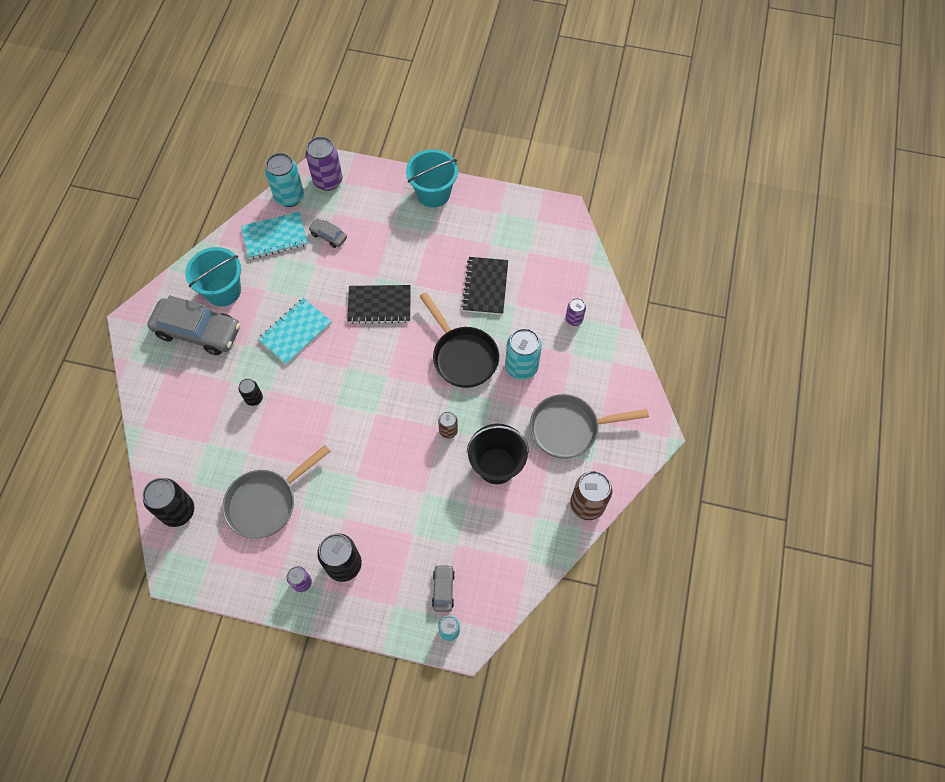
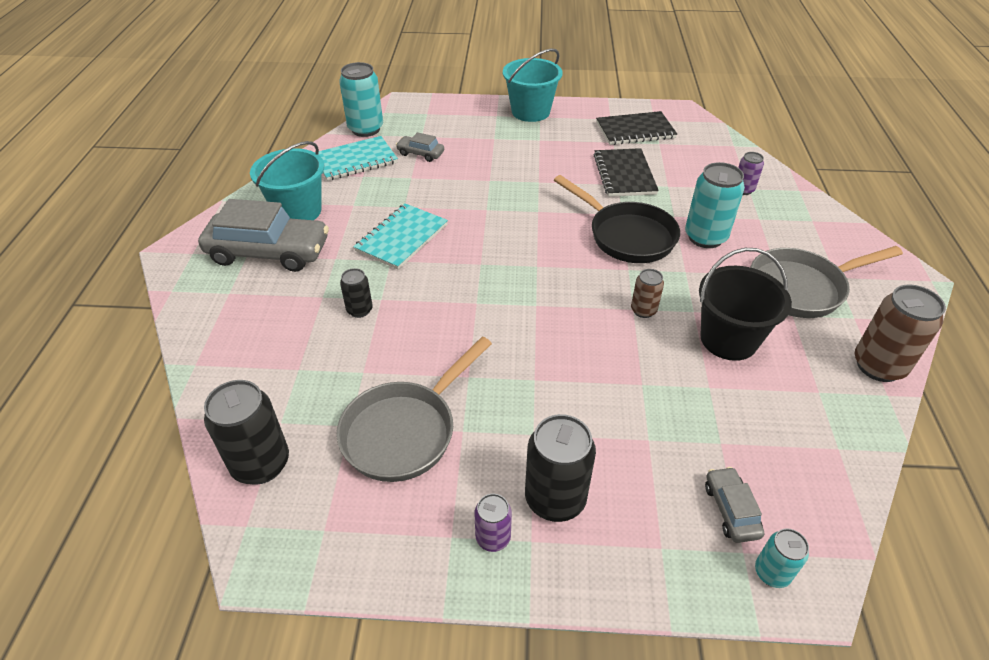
camera: 10 degrees left, 20 degrees down
purple can [306,136,342,191] -> none
black notebook [347,285,411,324] -> black notebook moved to [596,111,677,145]

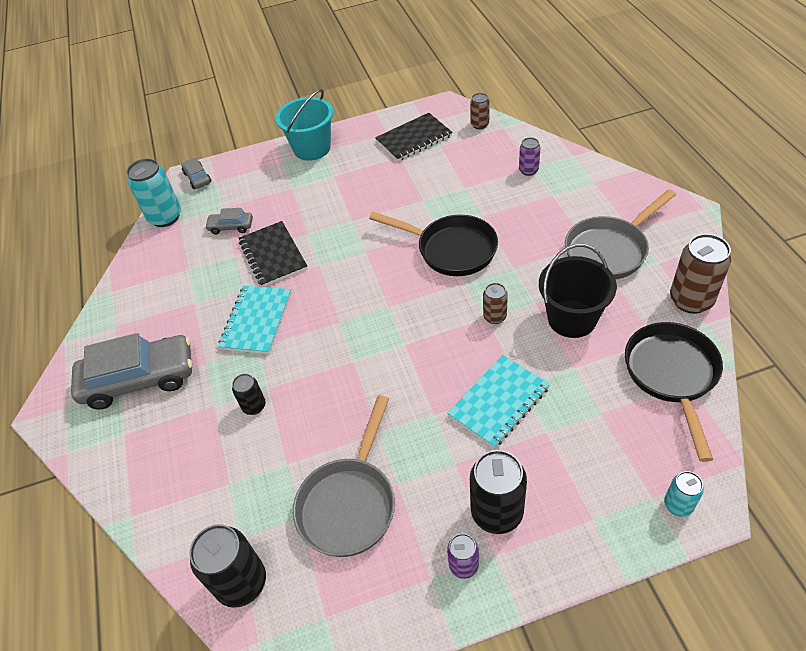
camera: 15 degrees left, 5 degrees up
turquoise bucket [250,141,324,220] -> none
turquoise notebook [318,136,398,181] -> turquoise notebook moved to [448,355,550,448]
black notebook [594,148,659,197] -> black notebook moved to [238,221,308,287]
turquoise can [685,162,745,248] -> none
grey car [705,467,764,543] -> grey car moved to [181,158,211,189]
none -> brown can [470,93,489,129]
none -> black pan [625,322,723,462]

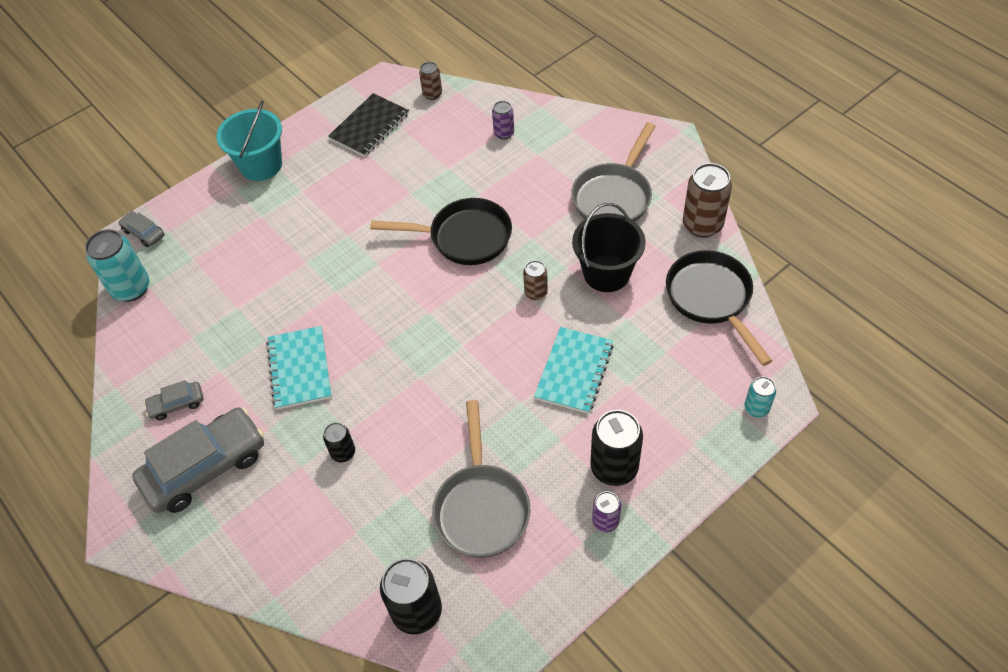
camera: 25 degrees left, 5 degrees up
grey car [205,208,253,235] -> grey car moved to [144,380,203,420]
black notebook [238,221,308,287] -> none

